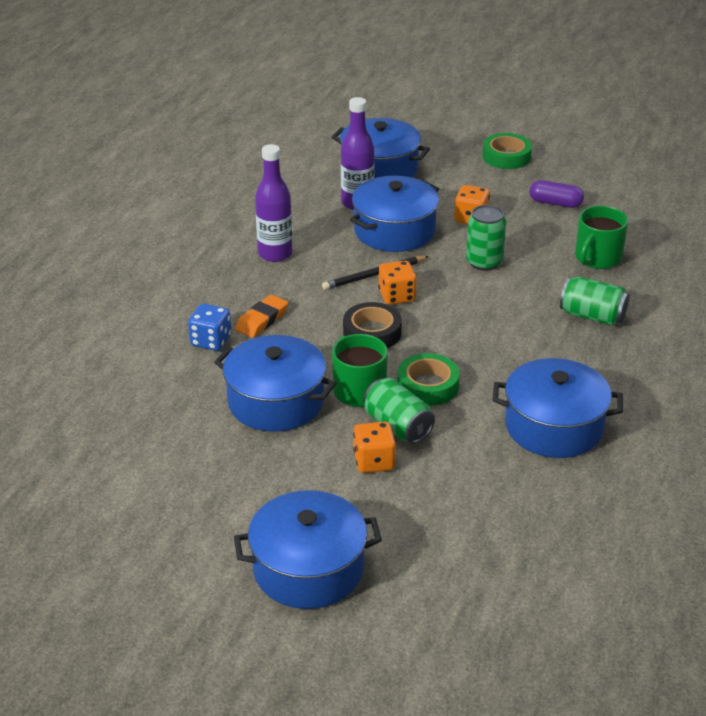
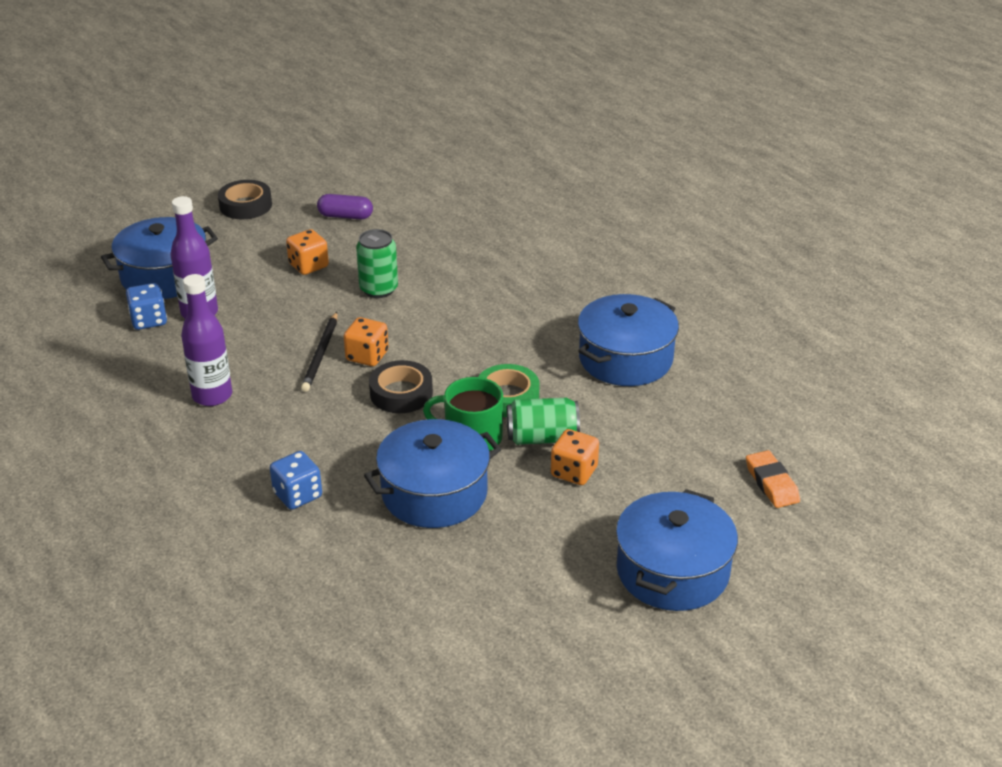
camera: 55 degrees left, 0 degrees up
orange eraser [235,295,288,338] -> orange eraser moved to [746,450,800,508]
blue pot [350,176,439,252] -> none
green tape [482,133,532,169] -> black tape [218,180,272,219]
purple capsule [529,180,584,208] -> purple capsule turned 45 degrees clockwise [317,194,373,219]
green can [560,276,629,326] -> none
green mug [575,206,628,269] -> none
none -> blue dice [126,283,167,330]

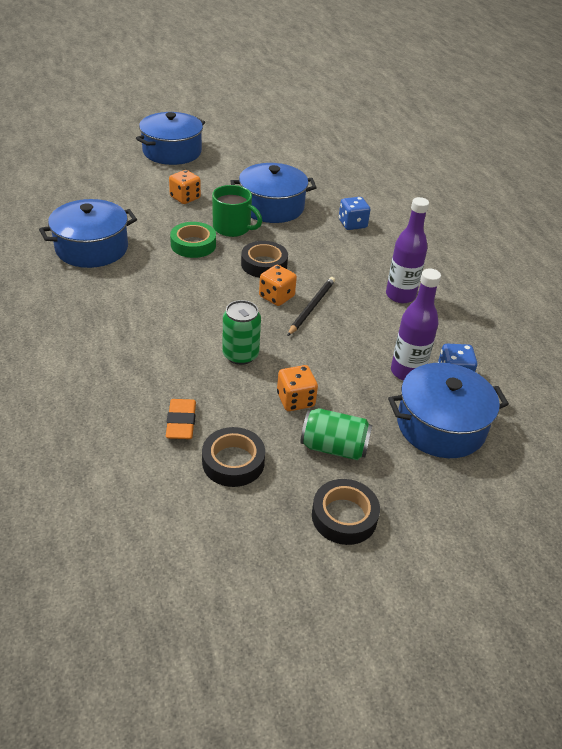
camera: 165 degrees left, 5 degrees up
purple capsule [317,194,373,219] -> black tape [202,427,265,487]
green can [507,398,580,445] -> green can moved to [300,408,372,460]
orange eraser [746,450,800,508] -> orange eraser moved to [166,399,196,439]

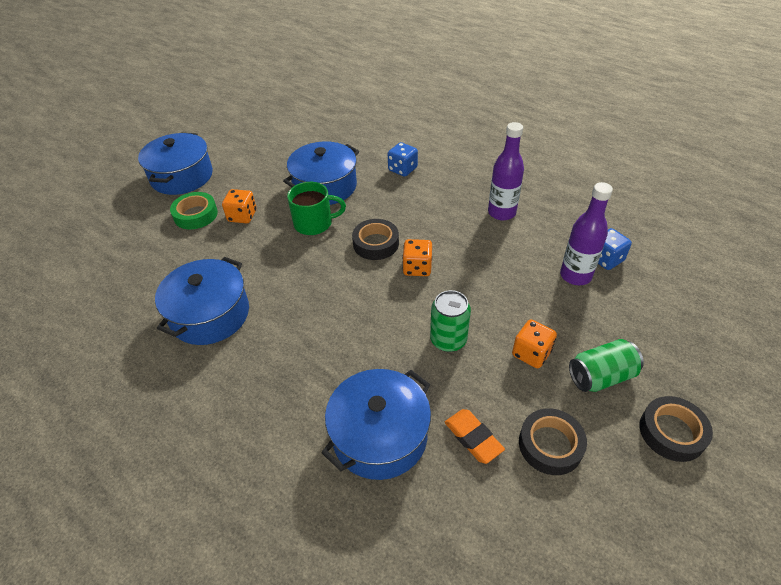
camera: 30 degrees left, 5 degrees up
green tape [170,222,216,258] -> green tape moved to [170,192,218,230]
black pencil [287,277,335,336] -> none
blue pot [388,363,509,458] -> blue pot moved to [321,369,431,480]

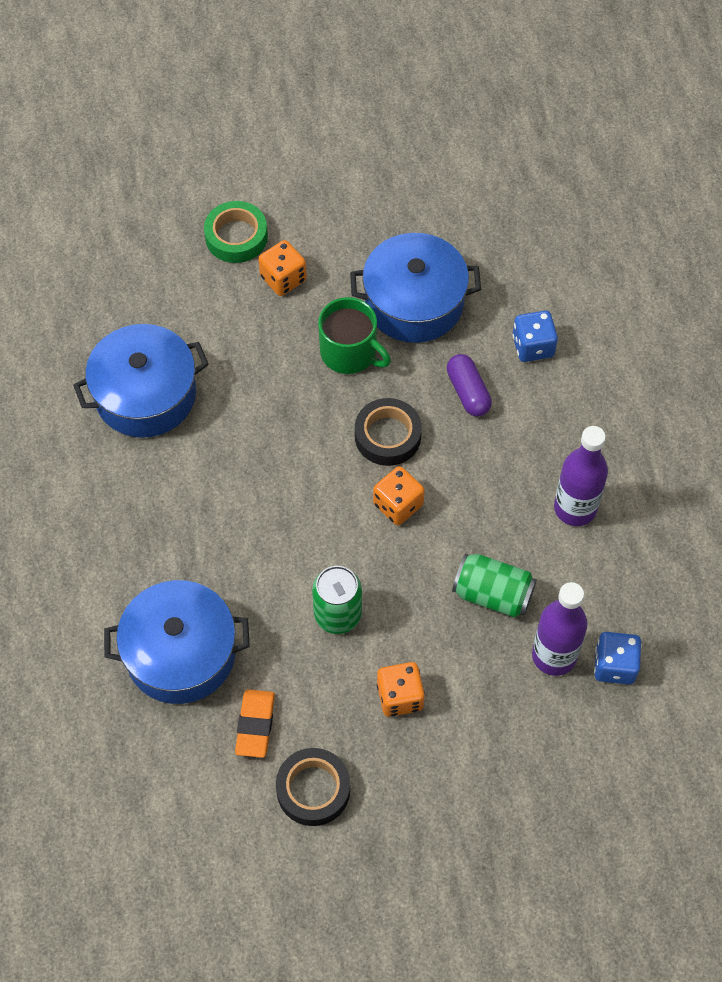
camera: 40 degrees right, 15 degrees up
blue pot [138,133,213,195] -> none
green can [569,339,644,392] -> green can moved to [452,554,537,618]
black tape [639,396,713,462] -> none
none -> purple capsule [447,354,492,417]

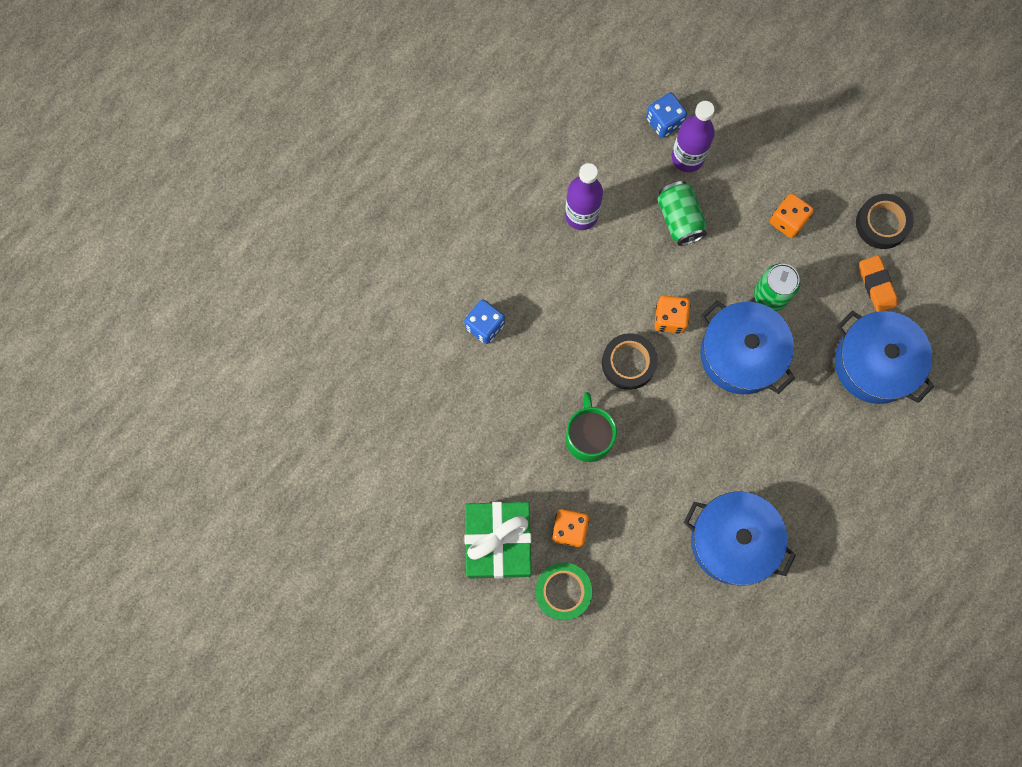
camera: 130 degrees left, 15 degrees up
orange eraser [235,689,275,758] -> orange eraser turned 75 degrees counterclockwise [859,255,897,312]
blue pot [350,233,481,343] -> blue pot moved to [700,300,795,395]
purple capsule [447,354,492,417] -> none
none -> green gift [465,502,531,579]

